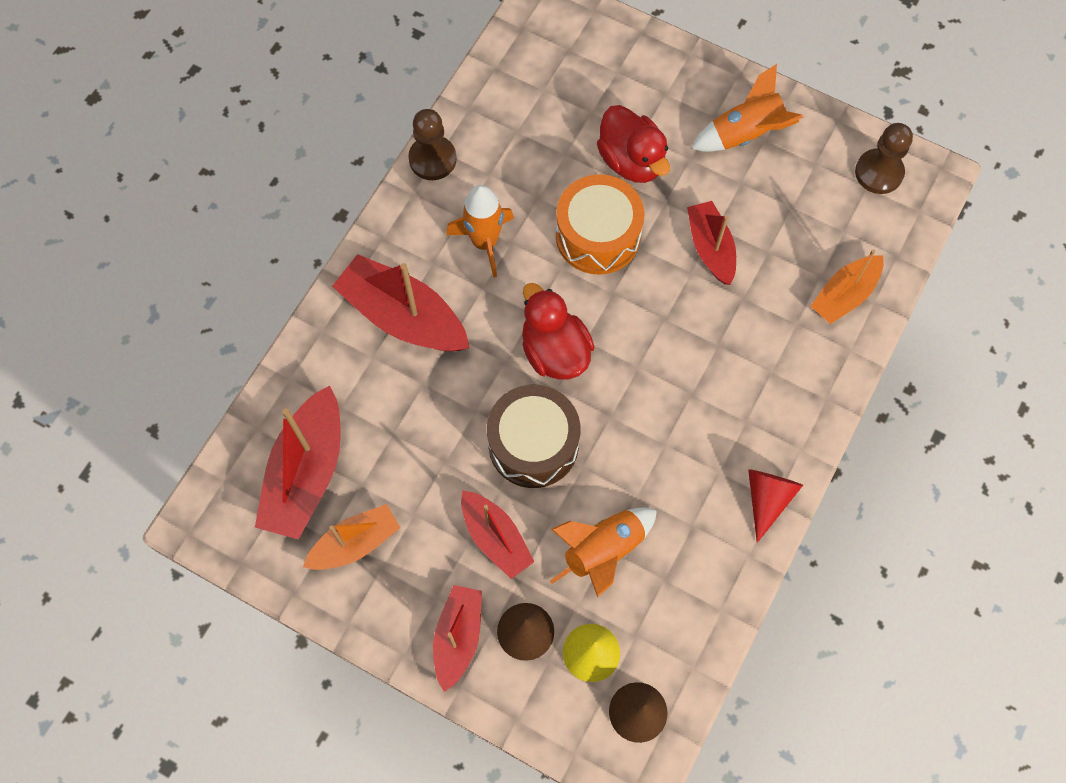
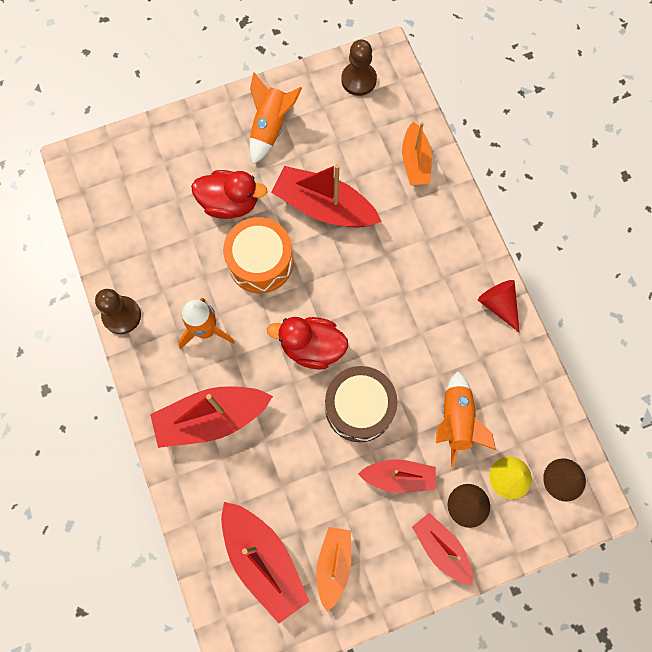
camera: 50 degrees left, 5 degrees up
red boat [687,201,736,285] -> red boat [271,164,382,227], size x1.59

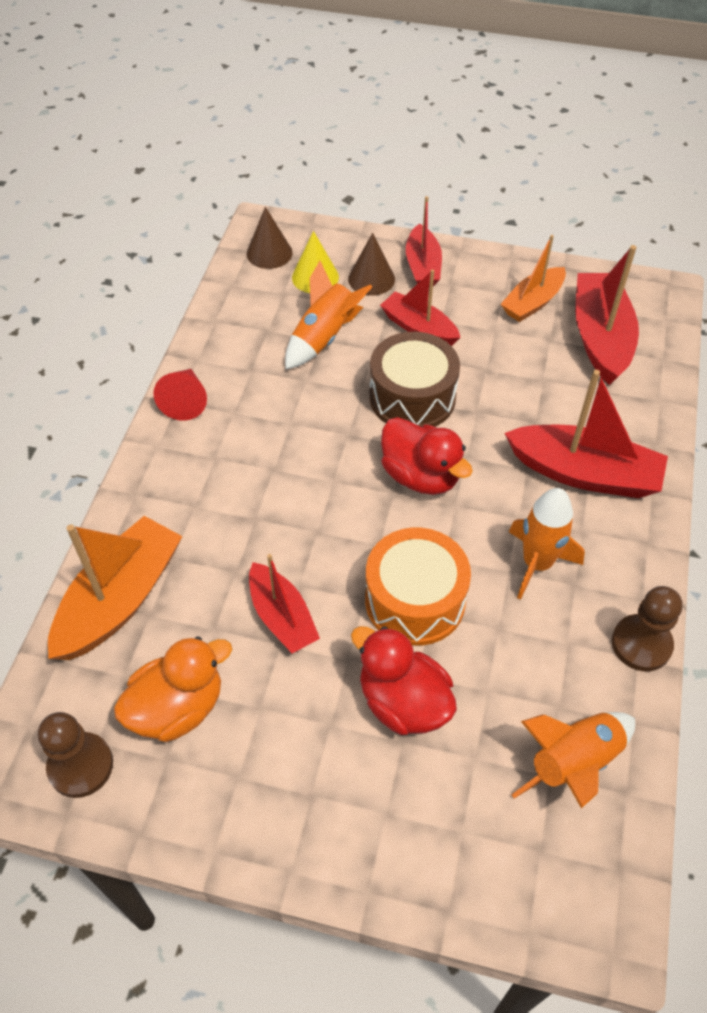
camera: 145 degrees left, 20 degrees down
orange rocket [250,72,302,164] -> orange rocket moved to [511,712,635,808]
red boat [271,164,382,227] -> red boat [249,554,320,653], size x0.63
orange boat [402,121,432,185] -> orange boat [48,516,183,660], size x1.59
none -> orange duck [114,636,232,742]

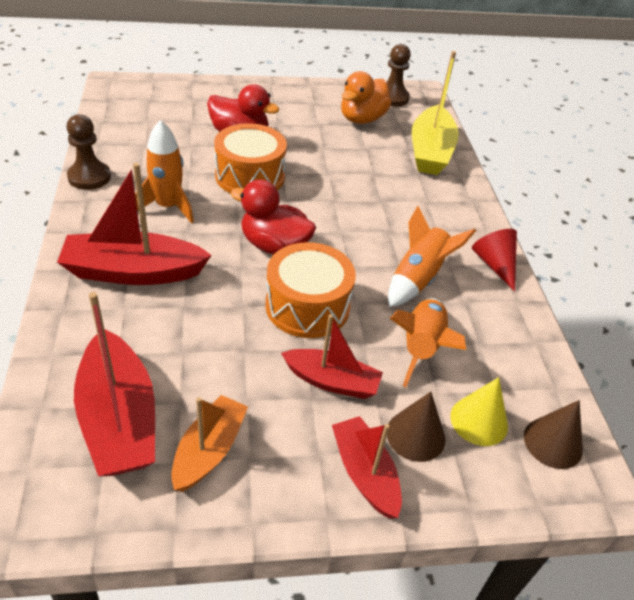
camera: 155 degrees right, 10 degrees down
orange boat [48,516,183,660] -> yellow boat [412,51,459,175]
red boat [249,554,320,653] -> none
brown drum [369,332,460,427] -> orange drum [265,242,356,338]
orange rocket [511,712,635,808] -> orange rocket moved to [388,206,476,307]

